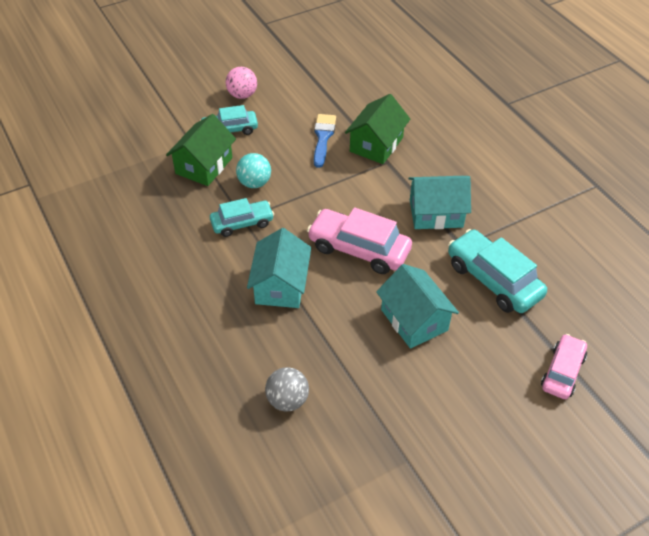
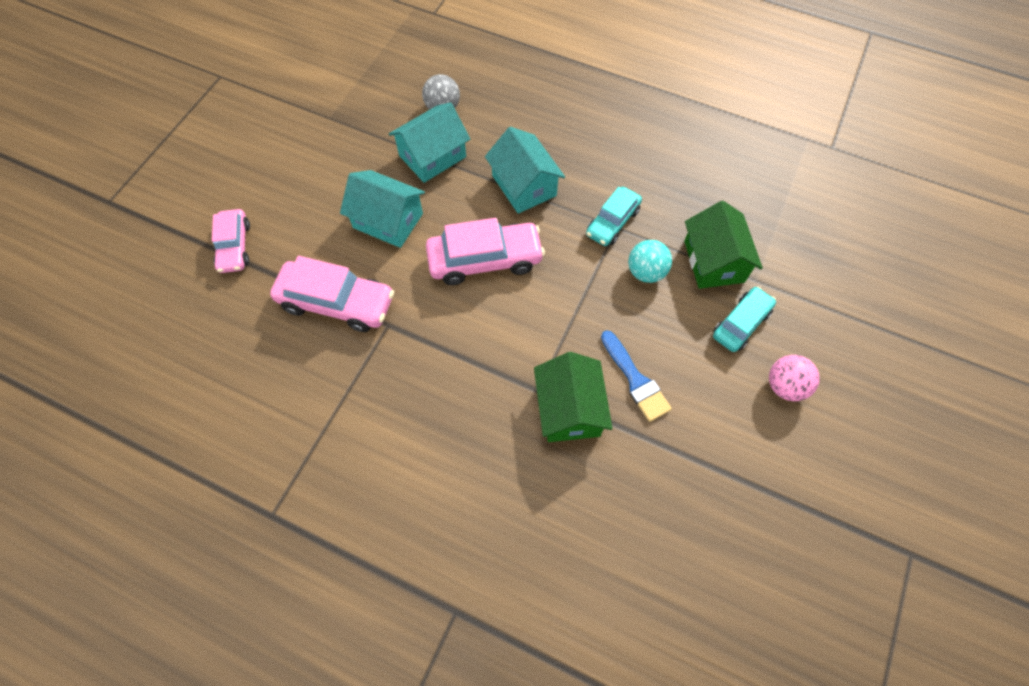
camera: 145 degrees right, 15 degrees up
turquoise house [408,176,471,229] -> turquoise house moved to [389,102,470,183]
turquoise car [448,229,547,313] -> pink car [270,256,394,332]

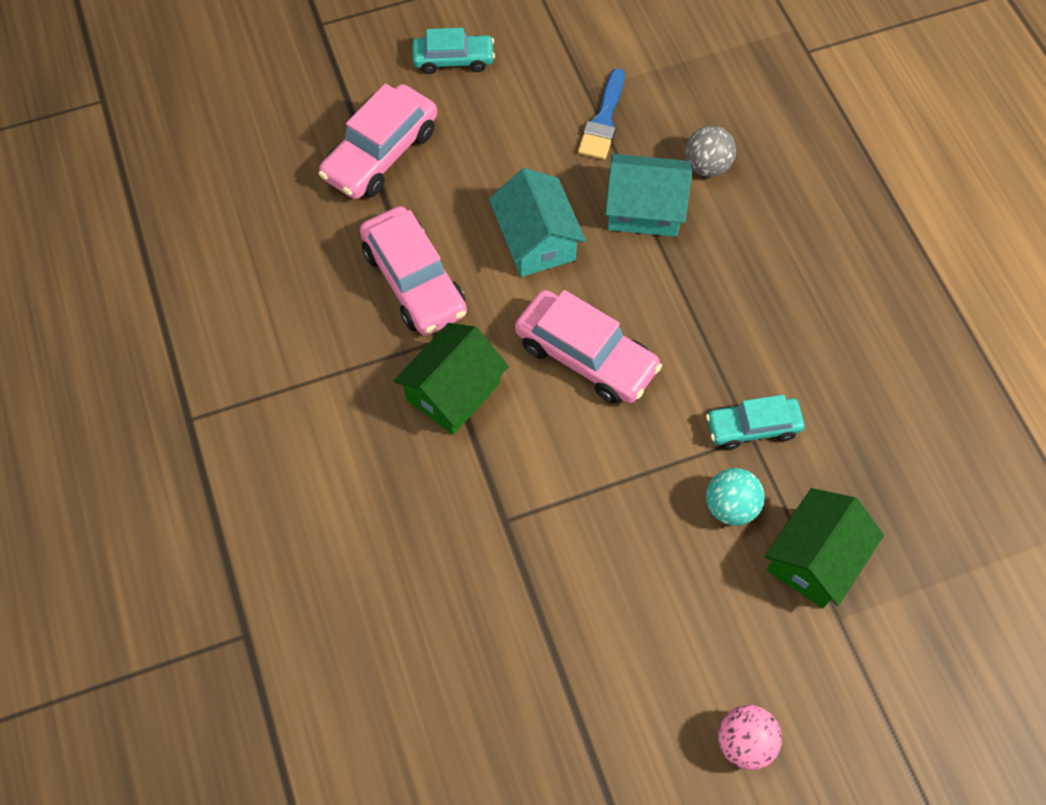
camera: 45 degrees right, 0 degrees up
pink car [212,209,250,273] -> pink car [318,83,437,199], size x1.59
turquoise house [485,127,565,214] -> none
green house [534,352,613,442] -> green house moved to [394,323,509,435]
blue brush [601,330,672,422] -> blue brush moved to [578,68,625,160]
turquoise car [713,286,776,352] -> turquoise car moved to [412,28,495,74]

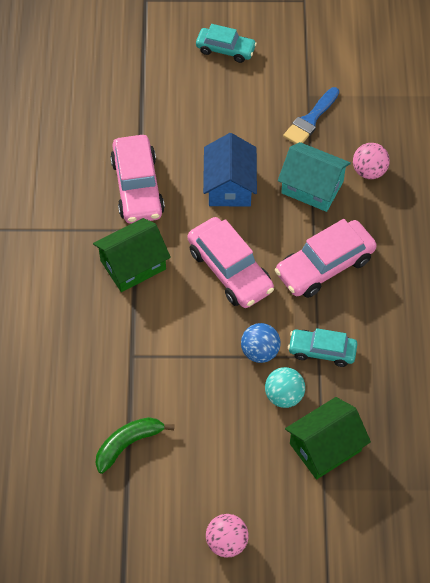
camera: 20 degrees right, 5 degrees down
pink car [318,83,437,199] -> pink car moved to [275,219,377,298]
turquoise house [489,168,586,277] -> blue house [203,133,257,207]
grey ball [685,125,736,177] -> pink ball [353,143,390,179]
none -> green banana [95,417,174,474]
none -> blue ball [241,323,281,363]

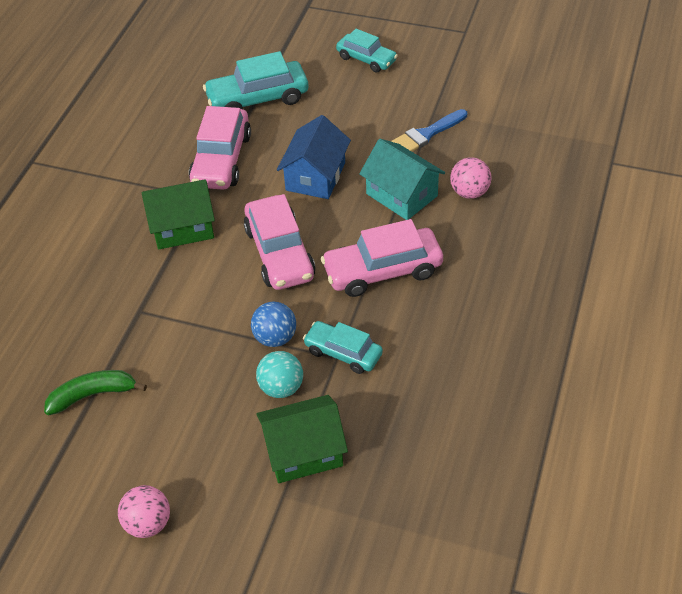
camera: 20 degrees right, 10 degrees down
none -> turquoise car [203,51,308,109]

